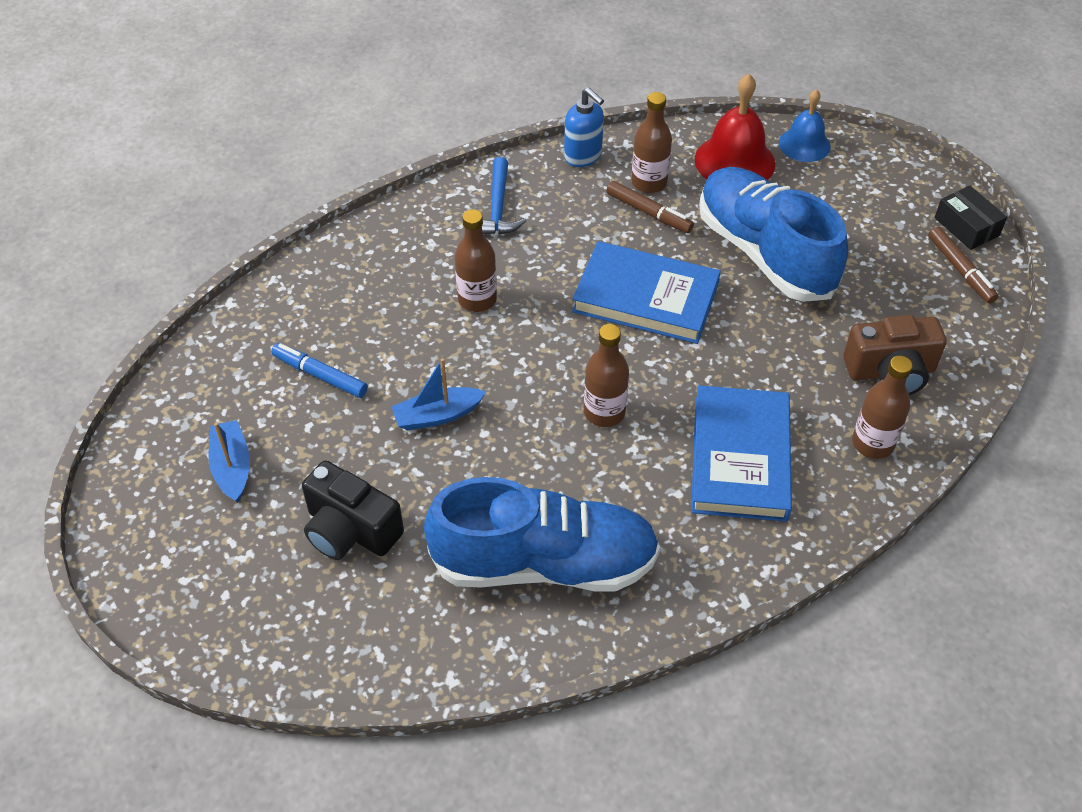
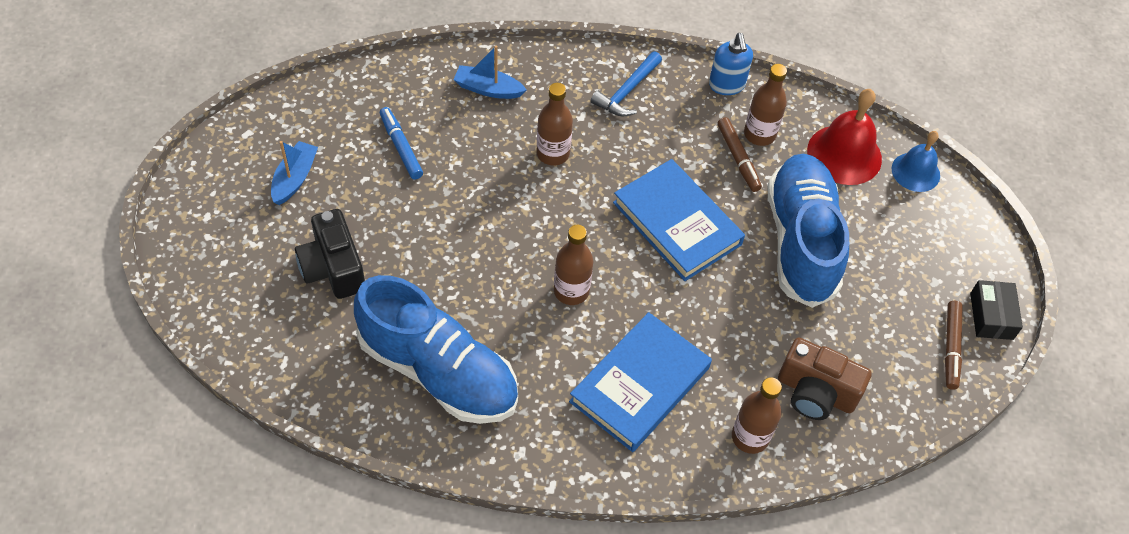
camera: 30 degrees right, 5 degrees up
blue boat [391,358,486,430] -> blue boat moved to [453,45,527,99]

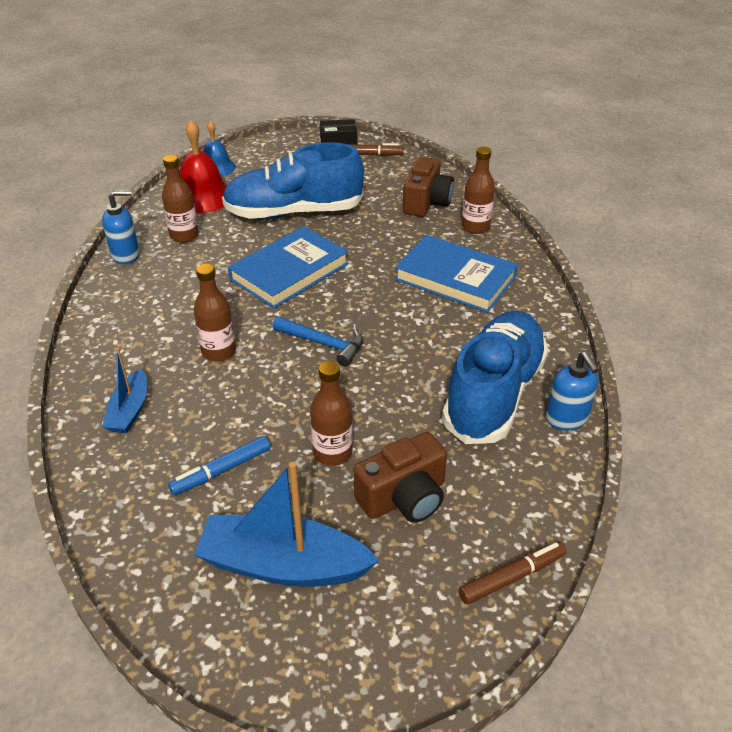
camera: 95 degrees left, 15 degrees down
blue boat [271,141,318,205] -> blue boat [194,462,380,587], size x1.76
black camera [295,209,365,299] -> brown camera [354,432,447,523]
brown bottle [554,225,593,305] -> brown bottle moved to [310,361,353,466]
blue hammer [591,51,662,116] -> blue hammer moved to [273,316,363,366]
brown marker [717,117,762,192] -> brown marker moved to [459,541,566,604]
none -> blue soap dispenser [546,352,599,430]

